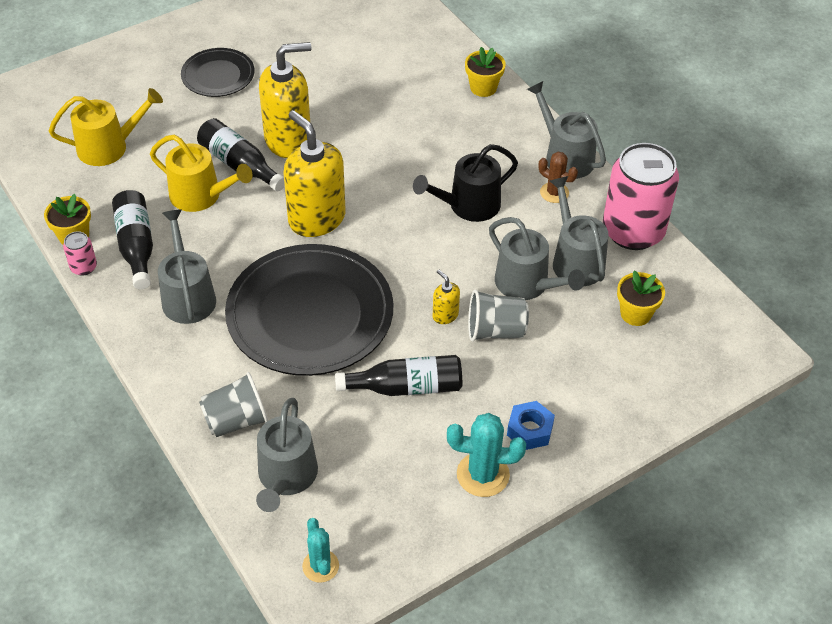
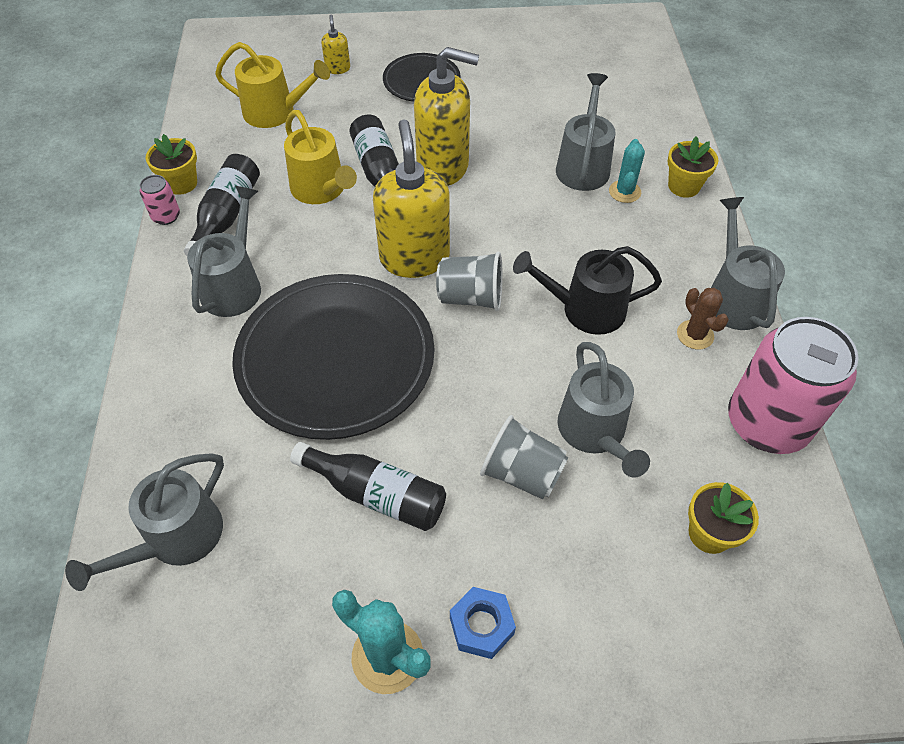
camera: 30 degrees right, 5 degrees up
grey cup [199,372,269,437] -> grey cup moved to [436,252,503,311]
turquoise cactus [302,518,339,583] -> turquoise cactus moved to [609,139,645,203]
yellow soap dispenser [433,270,460,324] -> yellow soap dispenser moved to [321,15,350,74]
grey watering can [550,176,609,286] -> grey watering can moved to [556,73,615,191]

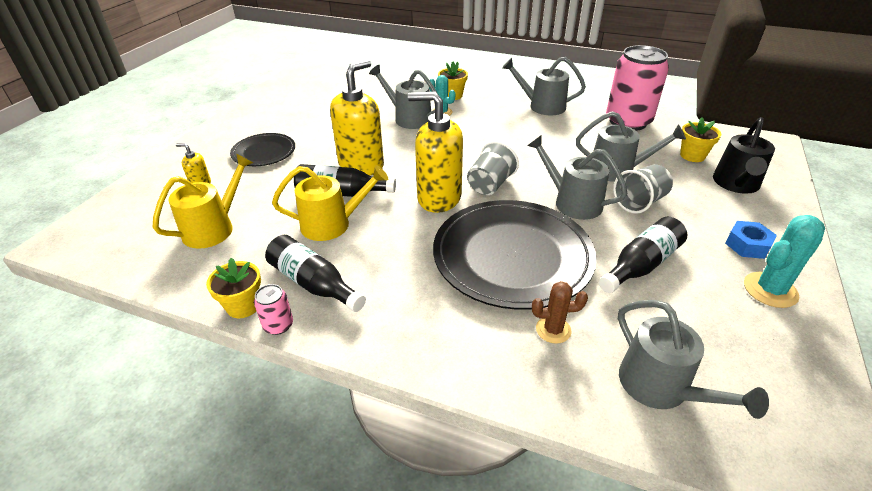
camera: 65 degrees left, 15 degrees down
grey watering can [187,186,261,317] -> grey watering can moved to [527,135,627,220]
black watering can [513,246,662,335] -> black watering can moved to [713,117,775,194]
brown cactus [677,288,729,350] -> brown cactus moved to [532,281,588,344]

